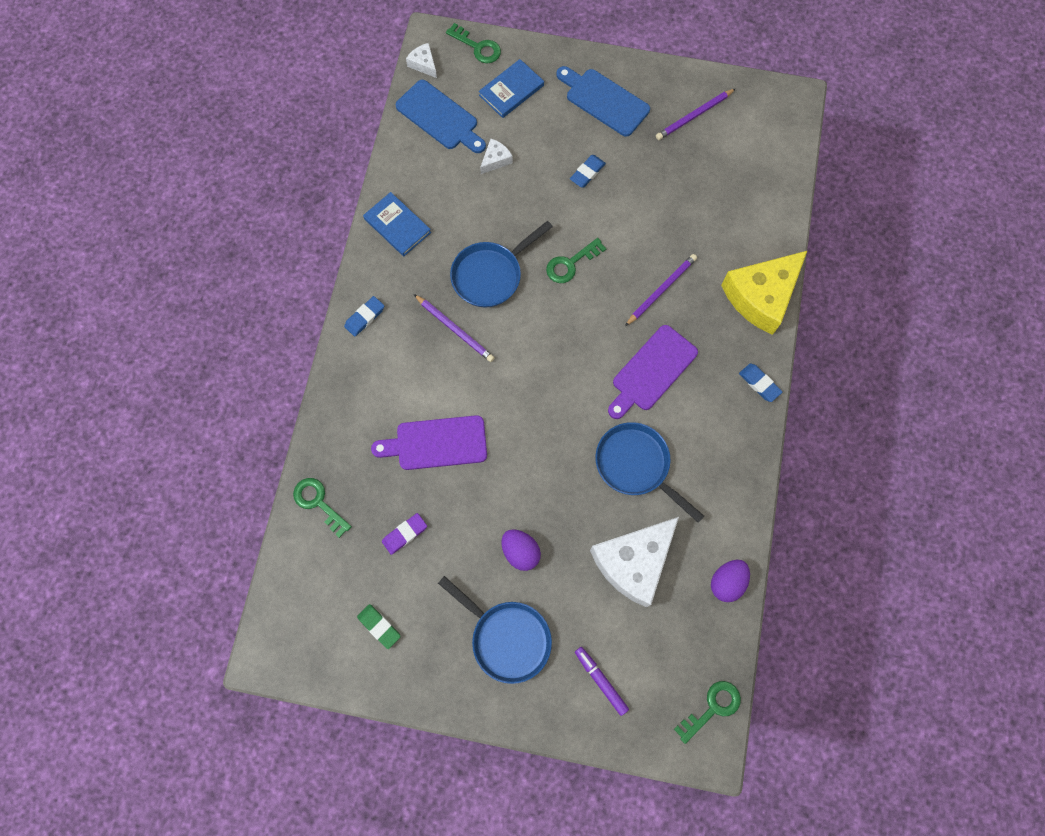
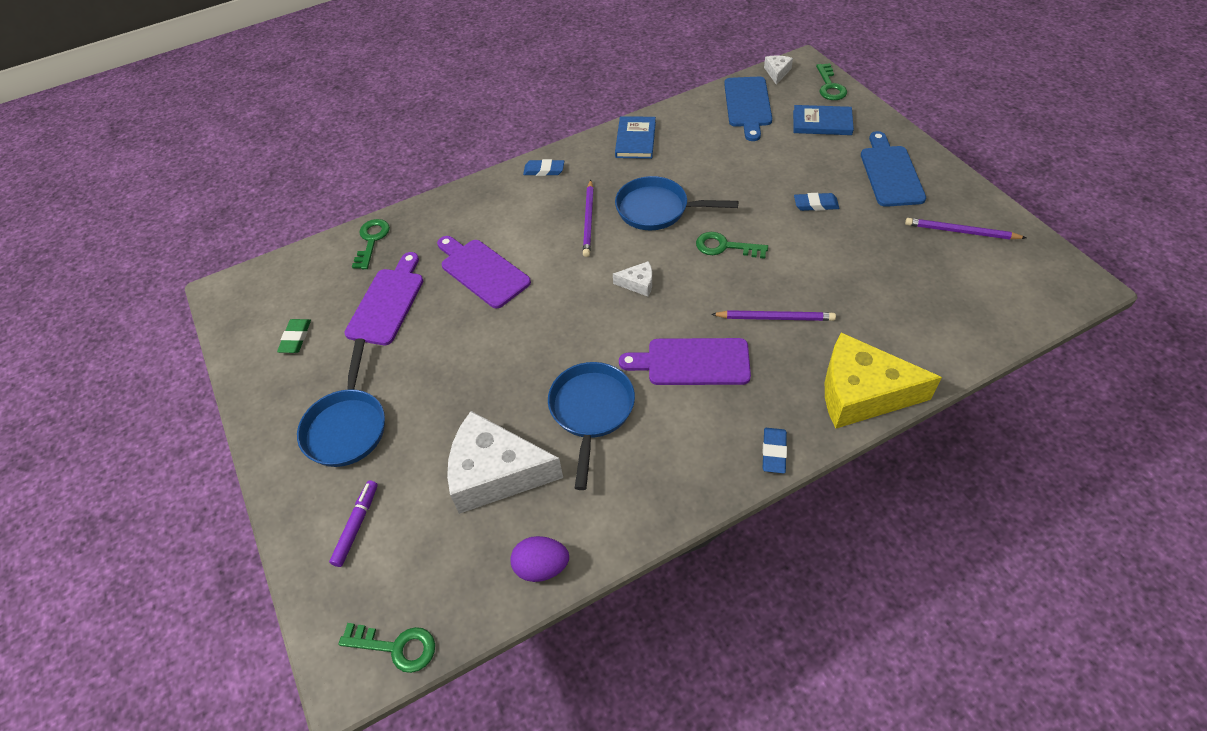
camera: 55 degrees right, 20 degrees down
purple eraser [382,513,427,555] -> purple cutting board [344,252,423,345]
white cheese [480,139,513,174] -> white cheese moved to [613,261,652,297]
purple egg [502,529,541,571] -> none

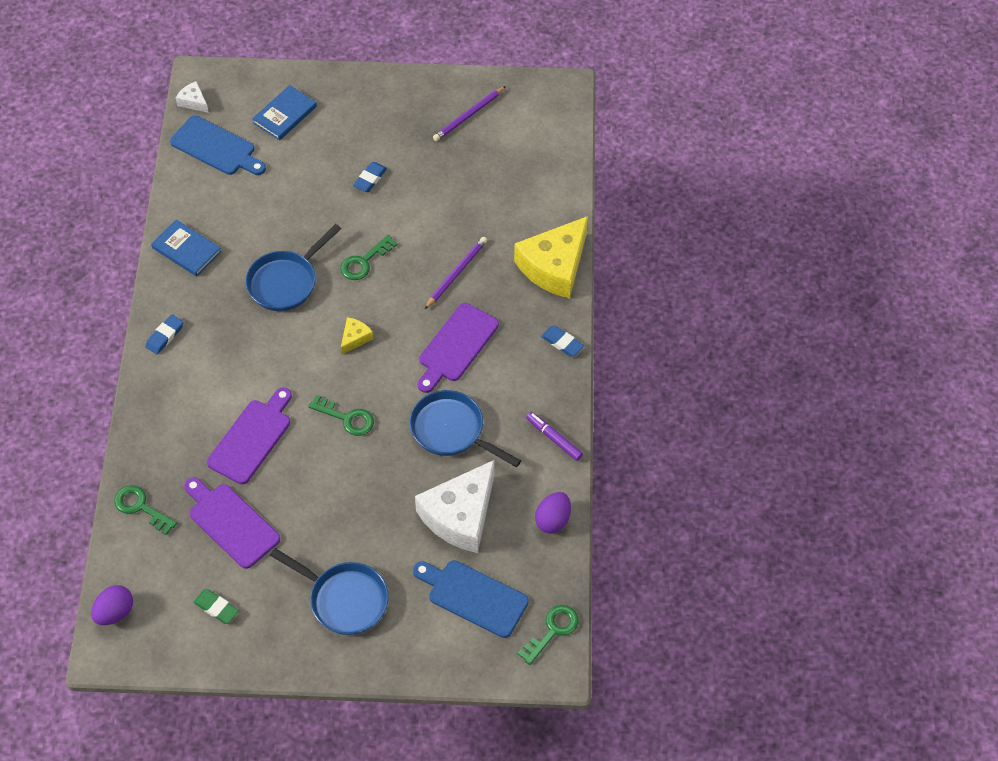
camera: 65 degrees left, 5 degrees up
purple marker [329,480,378,567] -> purple marker moved to [526,412,583,461]
purple cutting board [437,236,531,309] -> purple cutting board turned 135 degrees clockwise [207,387,292,484]
purple pencil [583,180,594,257] -> none
white cheese [613,261,652,297] -> yellow cheese [341,317,373,354]
green key [816,63,847,100] -> green key moved to [308,394,374,436]
blue cutting board [861,131,926,207] -> blue cutting board moved to [413,560,529,638]
none -> purple egg [91,585,133,625]

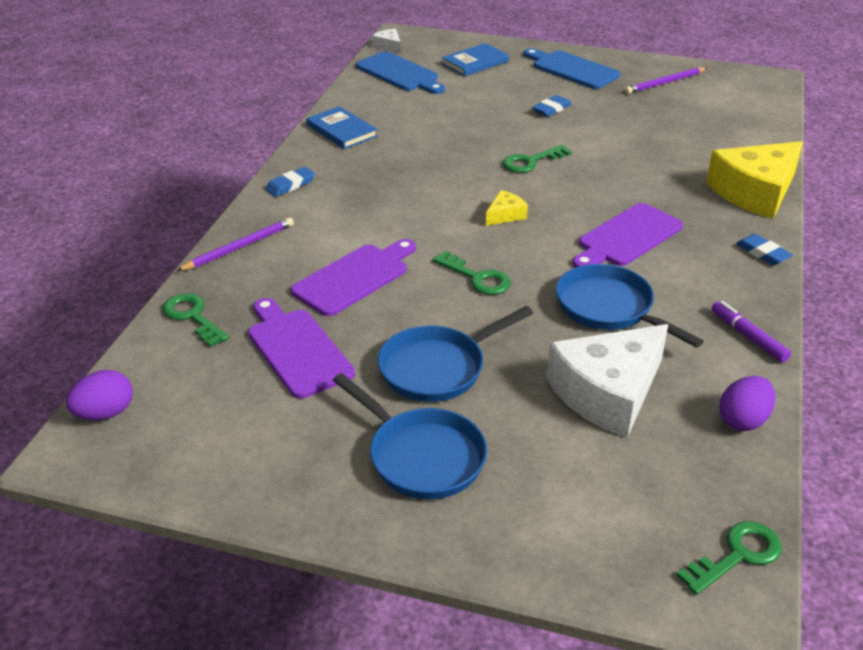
camera: 15 degrees right, 20 degrees down
green eraser [193,589,239,624] -> none
blue pan [245,224,341,311] -> blue pan moved to [378,306,533,402]
blue cutting board [413,560,529,638] -> blue cutting board moved to [524,48,620,89]
purple pencil [425,237,487,309] -> purple pencil moved to [177,217,294,271]

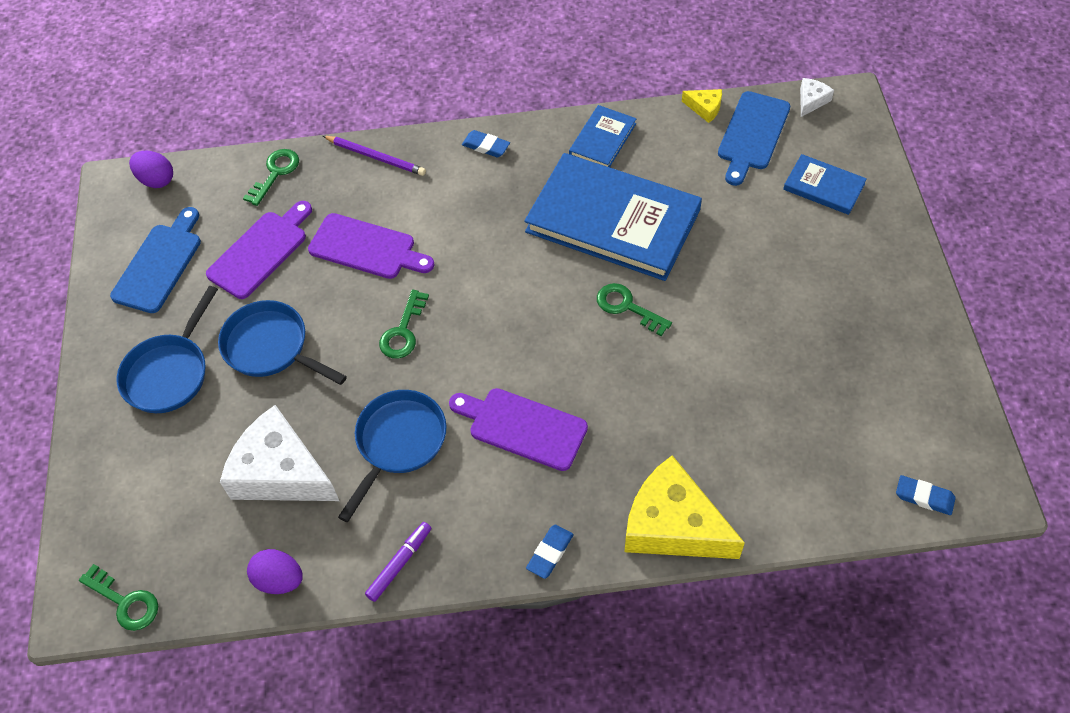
camera: 70 degrees right, 20 degrees up
yellow cheese [486,190,528,226] -> yellow cheese moved to [682,89,722,123]
blue cutting board [524,48,620,89] -> blue cutting board moved to [110,207,201,313]
blue eraser [532,95,572,117] -> blue eraser moved to [896,475,956,515]
purple pencil [625,67,707,94] -> none
none -> blue book [524,153,702,281]

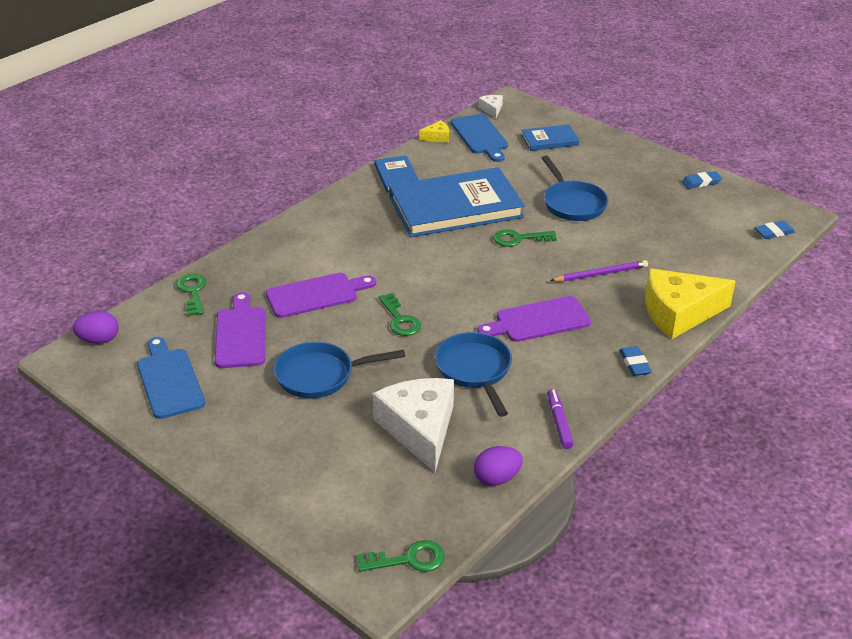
camera: 45 degrees left, 20 degrees down
blue pan [116,286,218,413] -> blue pan moved to [542,156,608,221]
white cheese [220,405,339,501] -> white cheese turned 90 degrees clockwise [373,378,454,472]
purple pencil [323,136,426,176] -> purple pencil moved to [550,260,648,282]
blue eraser [462,130,510,157] -> blue eraser moved to [682,171,722,189]

